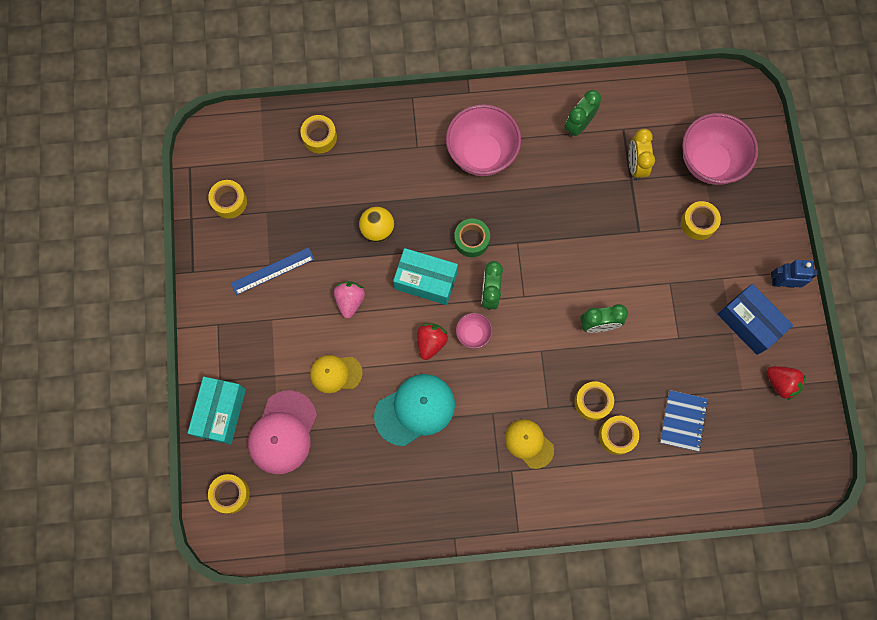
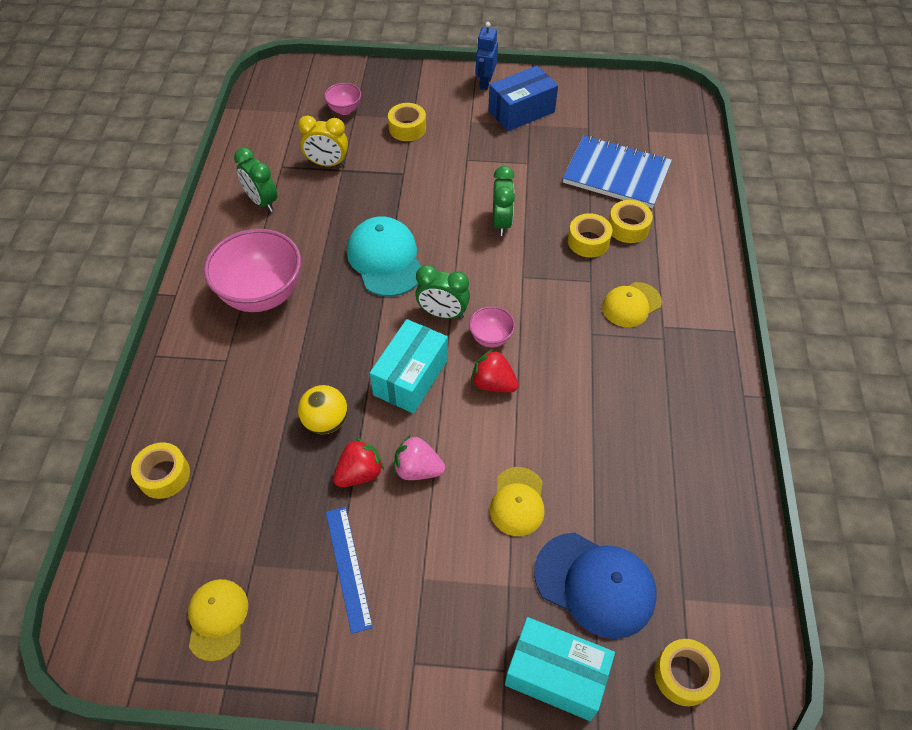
camera: 80 degrees left, 20 degrees down
yellow tape [208,180,247,219] -> yellow cap [188,579,248,662]
pink cap [248,390,317,474] -> blue cap [534,533,657,639]
turquoise cap [374,374,455,446] -> turquoise cap moved to [347,216,421,297]
green tape [454,219,490,257] -> none
blue notebook [660,390,708,451] -> blue notebook [563,136,672,208], size x1.63
pink bowl [682,113,758,185] -> pink bowl [324,83,361,115], size x0.47
red strawberry [766,366,806,400] -> red strawberry moved to [333,438,384,487]

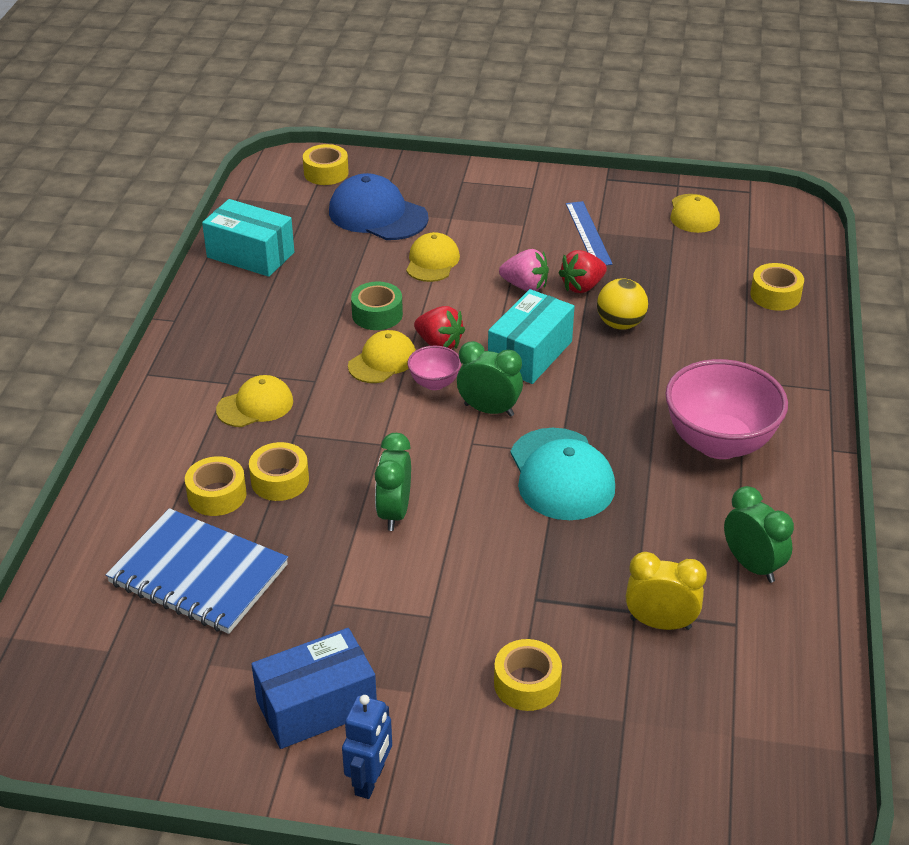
camera: 175 degrees left, 15 degrees down
pink bowl [324,83,361,115] -> none
turquoise box [505,617,615,721] -> turquoise box moved to [202,199,294,277]
none -> yellow cap [348,330,416,383]
none -> green tape [351,282,403,330]

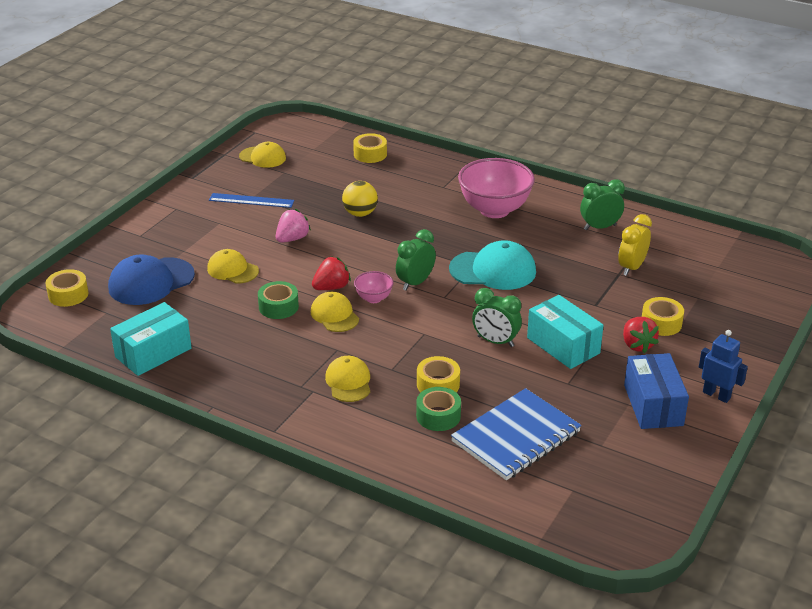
camera: 70 degrees left, 5 degrees down
yellow tape [185,456,247,516] -> green tape [416,387,461,431]
turquoise box [488,289,574,384] -> turquoise box moved to [527,295,603,369]
red strawberry [559,250,607,293] -> red strawberry moved to [623,317,659,353]

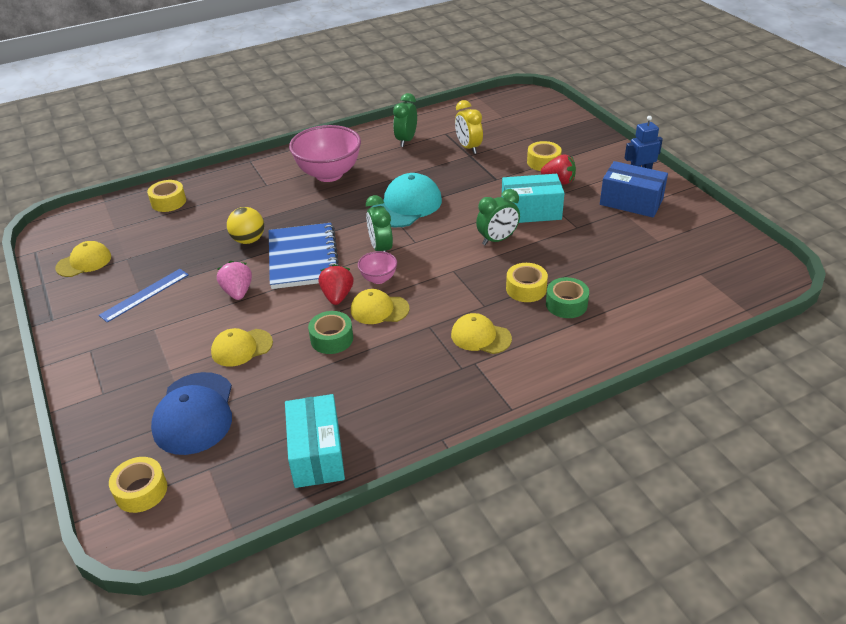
camera: 55 degrees left, 5 degrees up
blue notebook [451,388,581,480] -> blue notebook moved to [269,223,339,289]

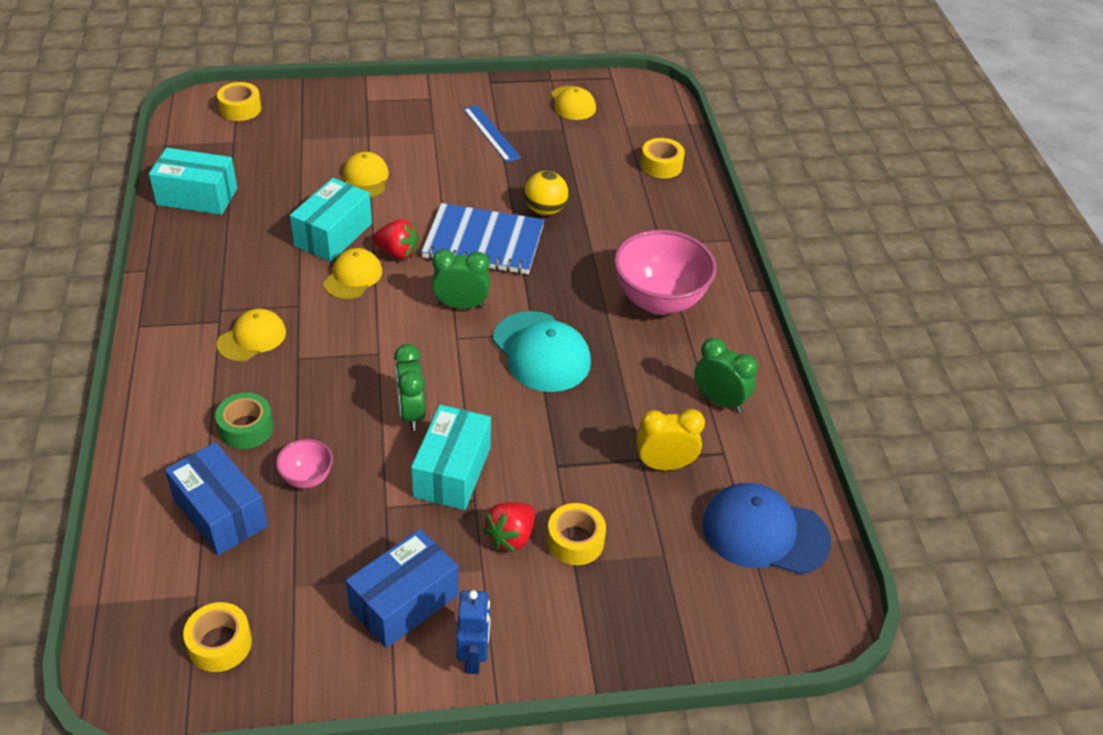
camera: 105 degrees right, 5 degrees up
blue cap [151,372,232,455] -> blue cap moved to [702,483,831,575]
pink strawberry [217,261,252,300] -> none
green tape [308,311,353,354] -> turquoise box [290,178,372,262]
pink bowl [358,251,397,284] -> pink bowl moved to [276,439,333,488]
yellow tape [506,263,548,302] -> yellow tape moved to [183,602,252,672]
none -> blue box [165,442,268,555]

